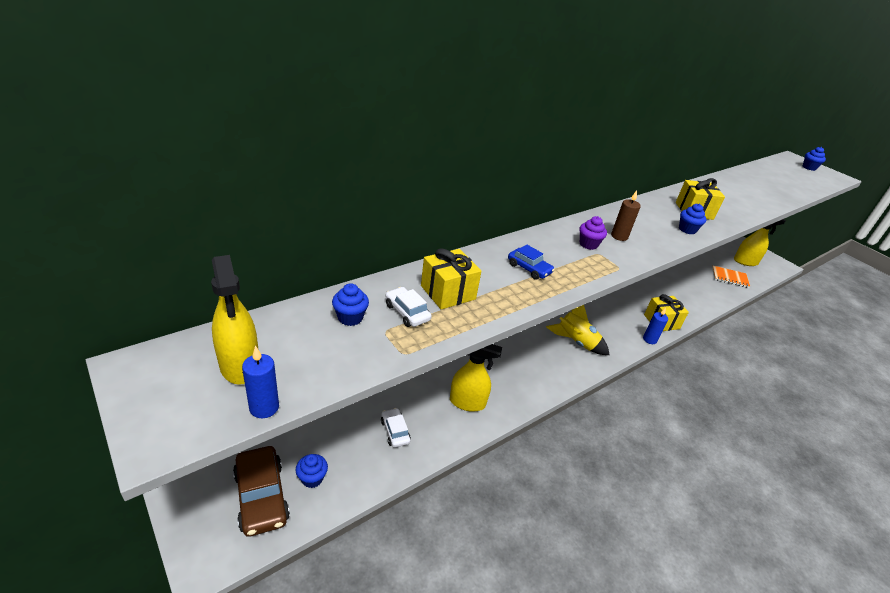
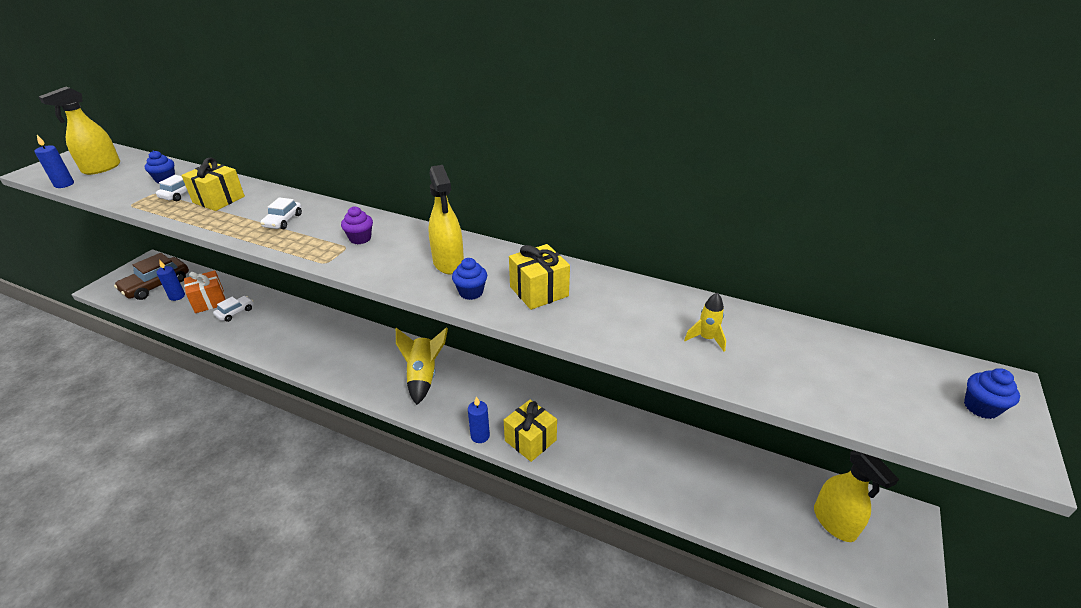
camera: 65 degrees right, 0 degrees up
blue cupcake [296,454,328,488] -> blue candle [157,260,185,301]
yellow spray bottle [450,344,502,412] -> yellow spray bottle moved to [428,165,464,274]
blue car [508,245,555,280] -> white car [261,197,302,229]
brown candle [611,191,641,241] -> none
orange notebook [712,266,750,288] -> none
none -> orange gift [184,271,226,313]
none -> yellow rocket [684,293,726,351]

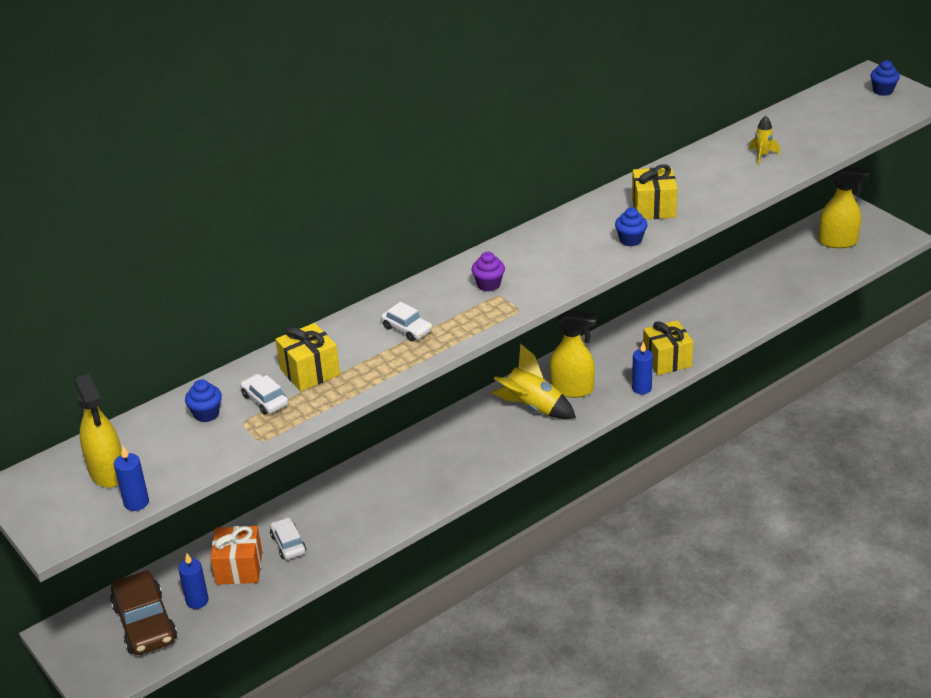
camera: 60 degrees left, 0 degrees up
yellow spray bottle [428,165,464,274] -> yellow spray bottle moved to [550,310,597,398]

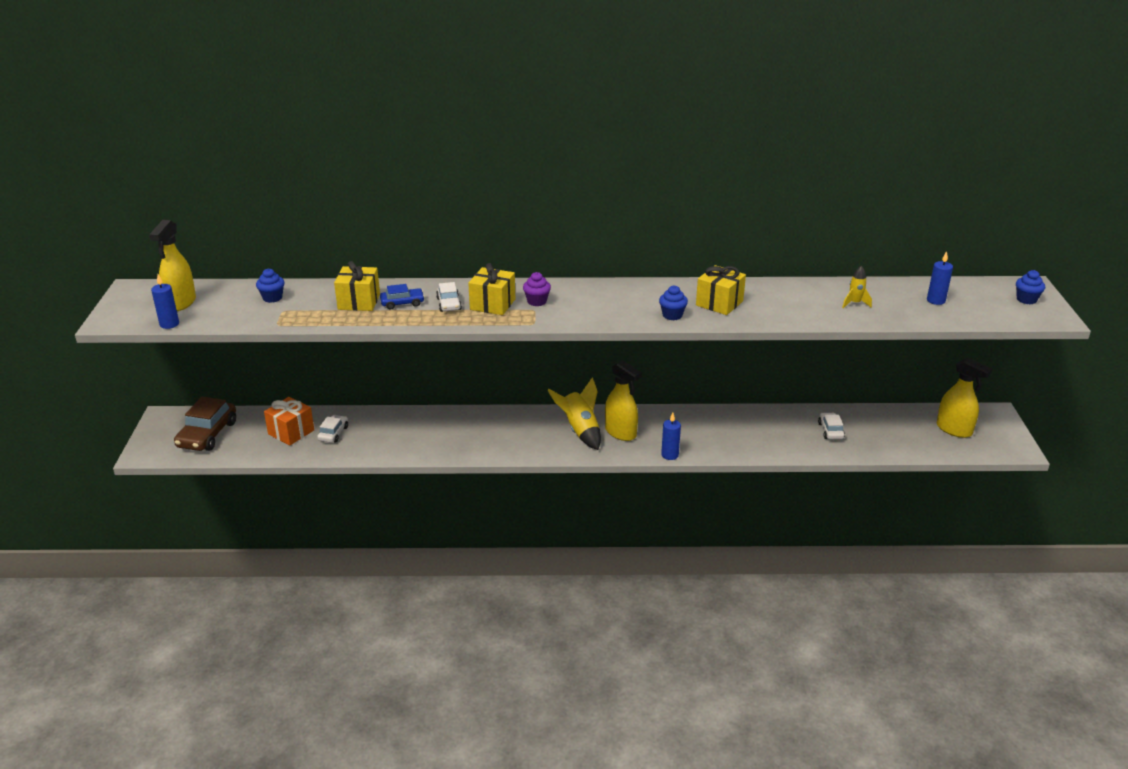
camera: 35 degrees right, 5 degrees down
blue candle [178,553,209,609] -> blue candle moved to [927,251,953,305]
white car [240,374,288,415] -> white car moved to [818,413,845,439]
yellow gift [643,320,693,375] -> yellow gift moved to [468,263,515,315]
none -> blue car [380,284,425,310]

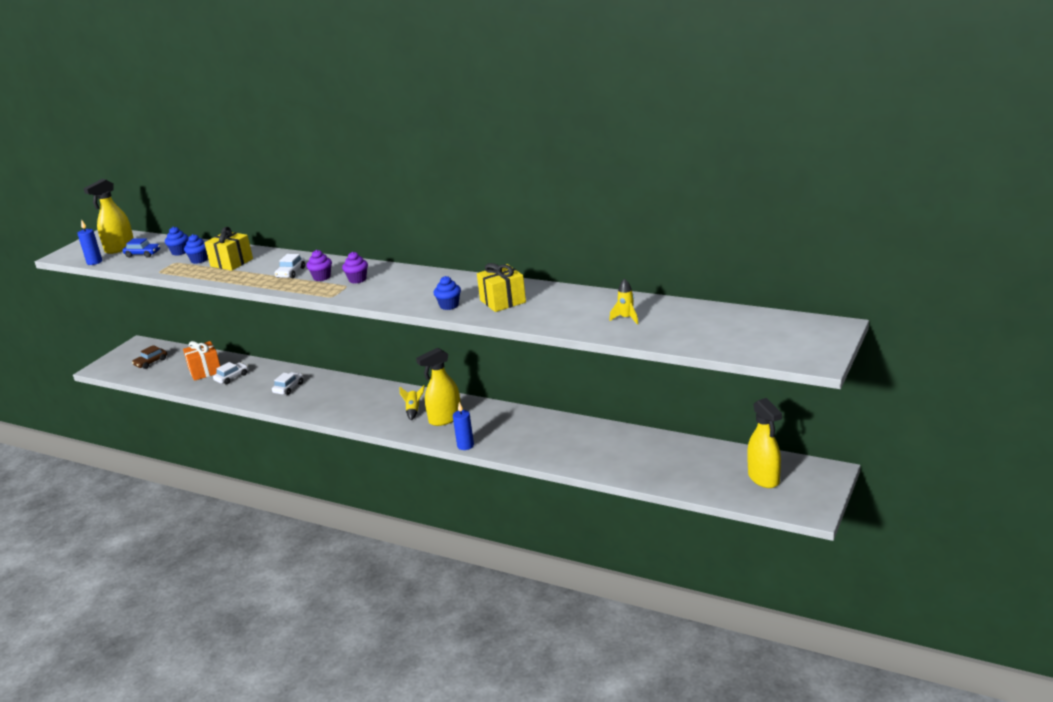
camera: 30 degrees right, 5 degrees down
brown car [174,397,236,451] -> brown car [132,345,167,369], size x0.55
blue car [380,284,425,310] -> blue car moved to [123,238,160,258]
yellow gift [468,263,515,315] -> purple cupcake [307,250,332,281]
yellow rocket [547,378,601,450] -> yellow rocket [399,385,425,420], size x0.54
yellow spray bottle [605,360,642,441] -> yellow spray bottle turned 75 degrees clockwise [416,348,461,426]
white car [818,413,845,439] -> white car moved to [272,372,303,395]
blue candle [927,251,953,305] -> none
blue cupcake [1016,270,1045,304] -> blue cupcake moved to [184,234,208,264]

